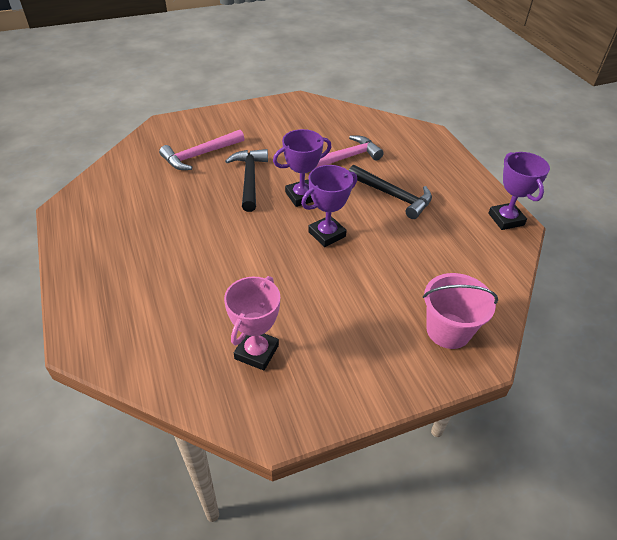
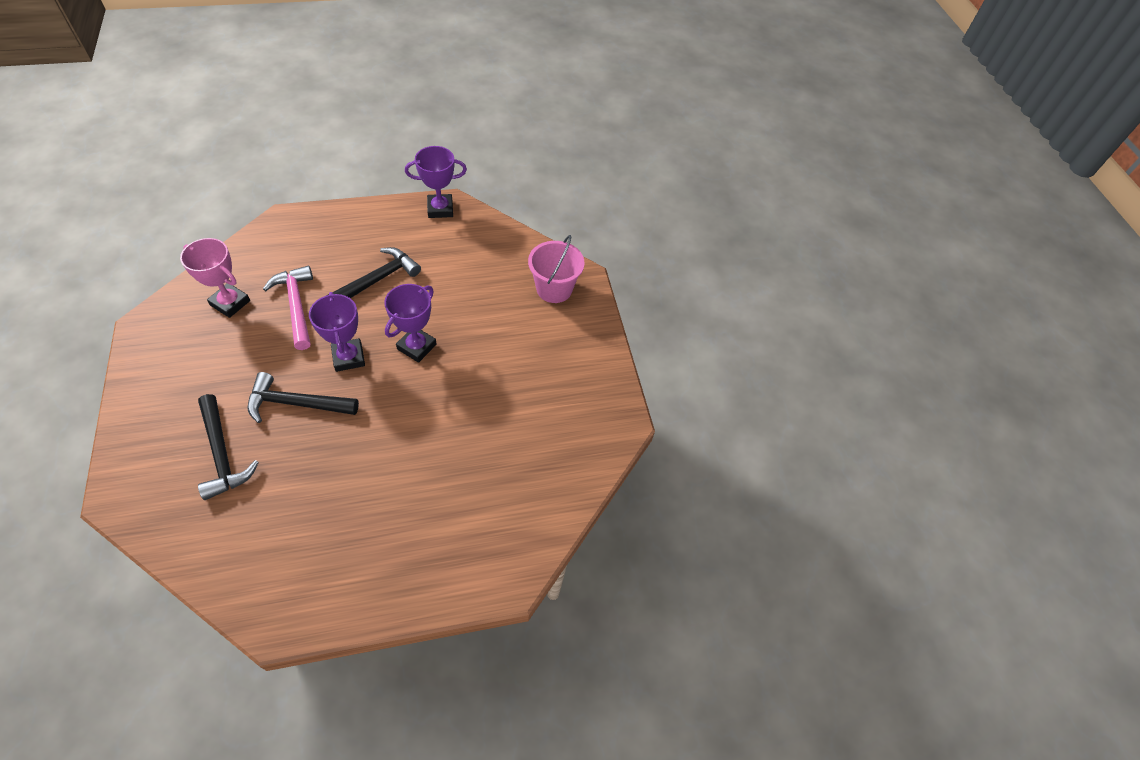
camera: 85 degrees left, 10 degrees up
pink hammer [159,130,244,170] -> black hammer [198,394,259,500]
pink trophy [224,276,280,371] -> pink trophy moved to [180,238,250,318]
purple trophy [301,165,357,247] -> purple trophy turned 60 degrees clockwise [384,284,437,363]

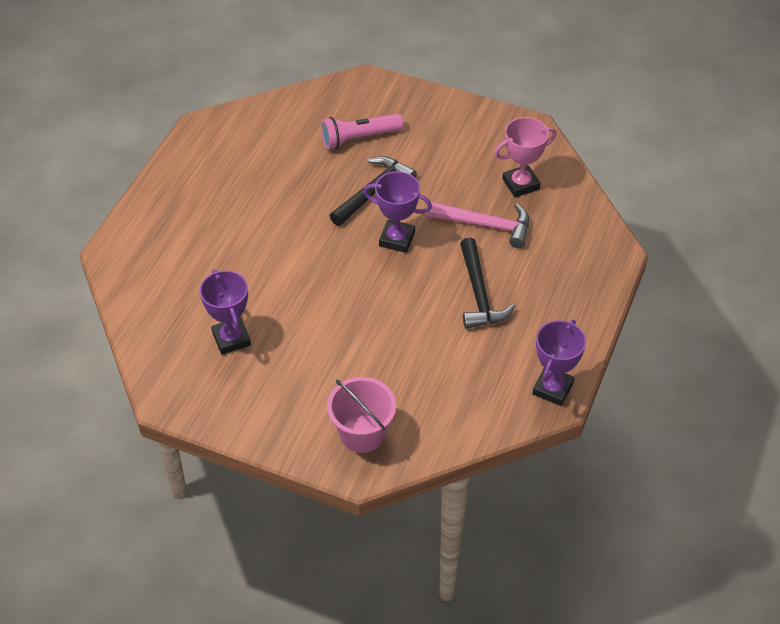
camera: 130 degrees right, 5 degrees down
black hammer [198,394,259,500] -> pink flashlight [321,113,403,149]
purple trophy [384,284,437,363] -> purple trophy moved to [200,270,251,355]

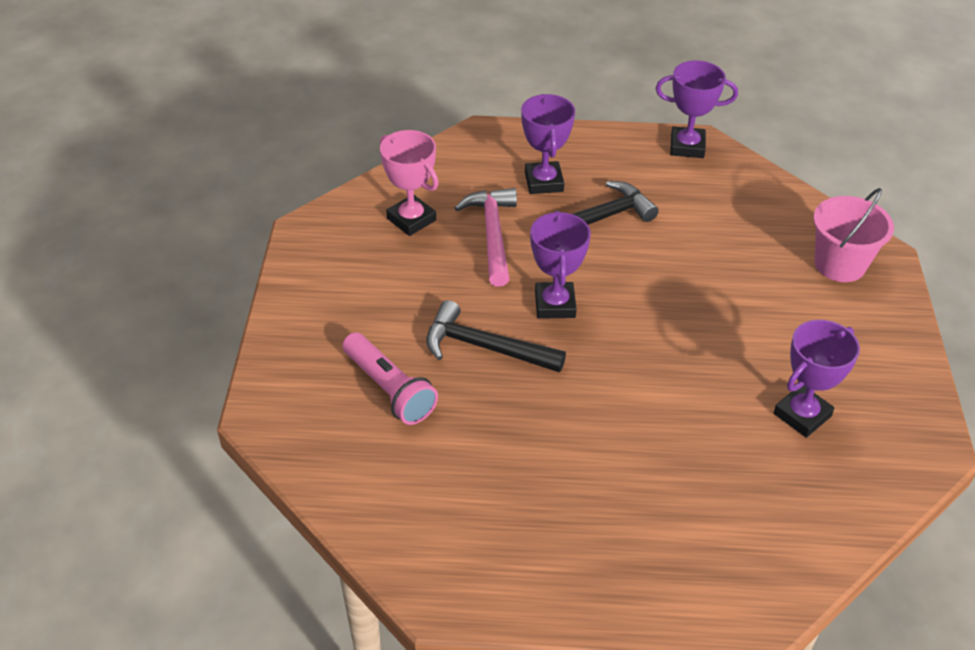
camera: 110 degrees left, 5 degrees down
none -> purple trophy [521,94,575,194]

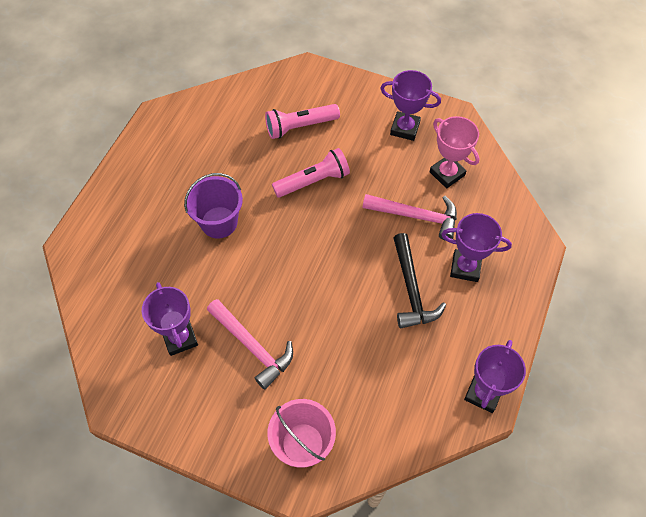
camera: 110 degrees right, 15 degrees up
pink trophy [380,130,439,236] -> pink trophy turned 75 degrees clockwise [430,116,479,188]
black hammer [426,300,566,372] -> pink flashlight [272,148,350,198]
purple trophy [530,211,591,319] -> purple trophy moved to [380,70,441,141]
none -> purple bucket [184,173,243,238]
none -> pink hammer [207,299,293,389]

